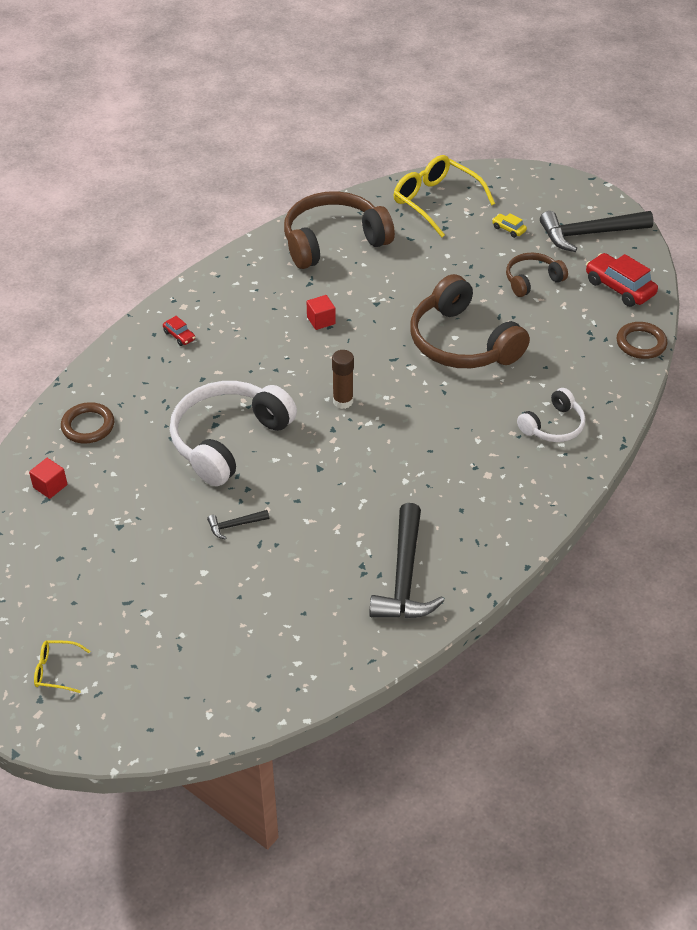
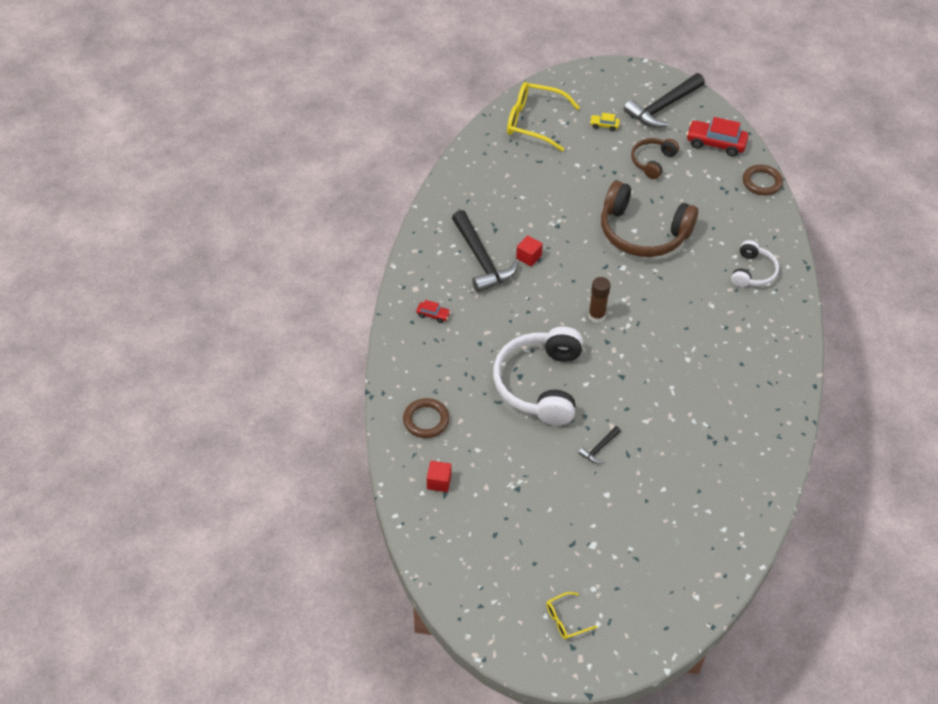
camera: 30 degrees left, 5 degrees up
brown headphones [284,191,395,269] -> none
black hammer [369,503,444,618] -> black hammer moved to [452,210,519,292]

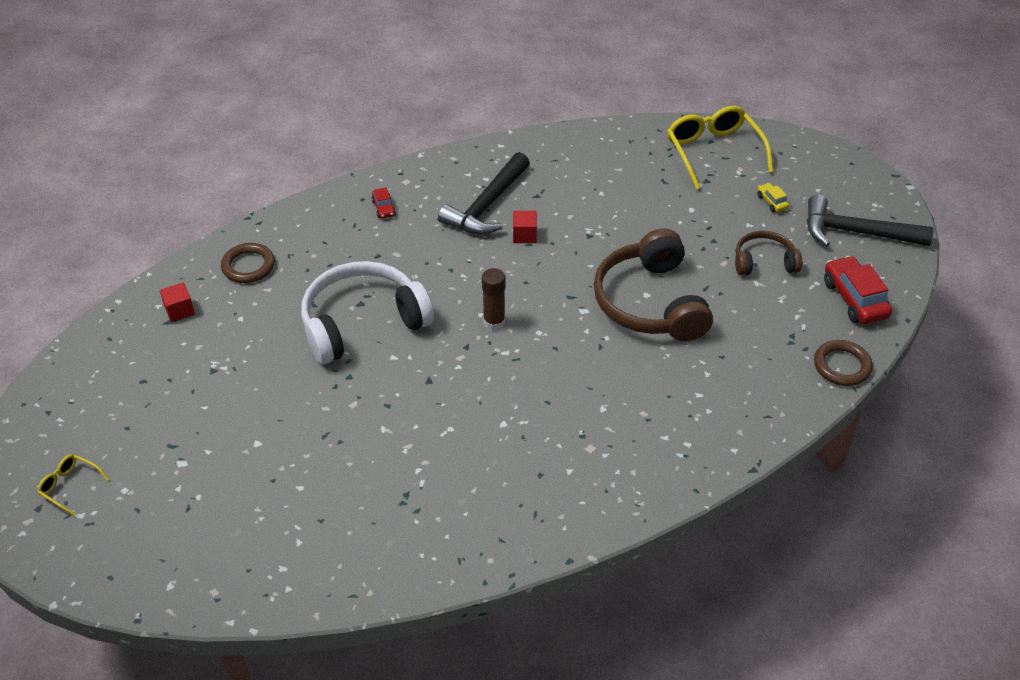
camera: 55 degrees right, 5 degrees down
black hammer [578,426,621,464] -> none
white headphones [731,240,779,287] -> none

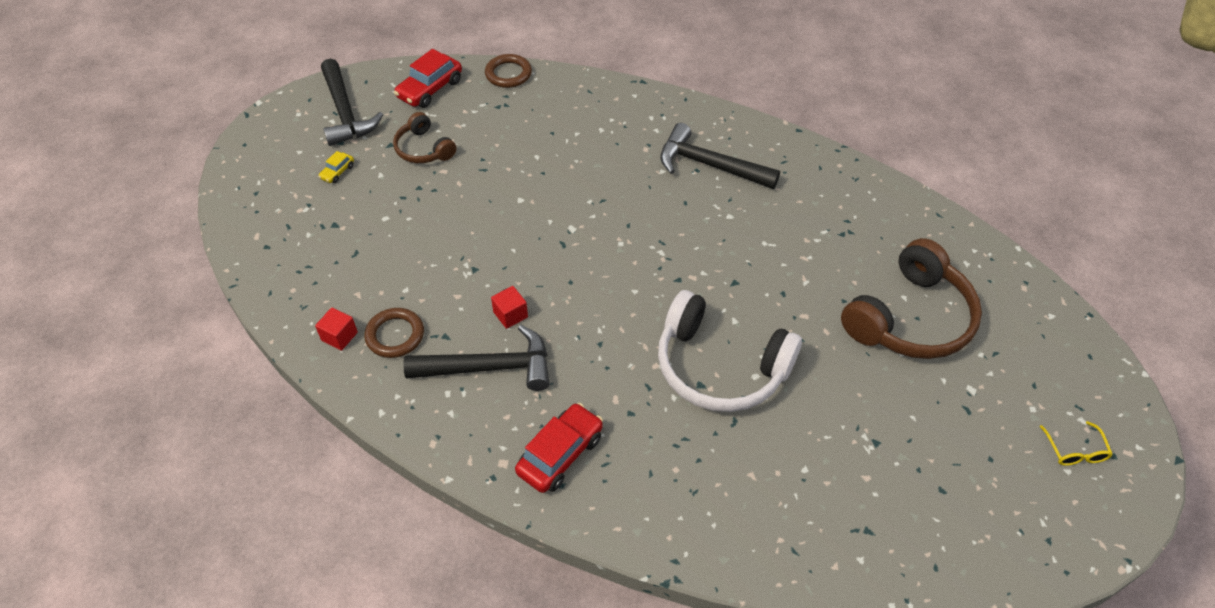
camera: 125 degrees left, 5 degrees up
red cube [160,283,195,322] -> red cube moved to [315,308,358,351]
brown ring [221,243,275,283] -> brown ring moved to [364,308,424,358]
red car [372,187,396,218] -> red car [515,403,603,493], size x2.02
brown glue stick [482,268,506,330] -> none
brown headphones [594,228,713,341] -> brown headphones moved to [841,238,982,359]
yellow glasses [667,106,773,190] -> none
none -> black hammer [660,123,780,189]

